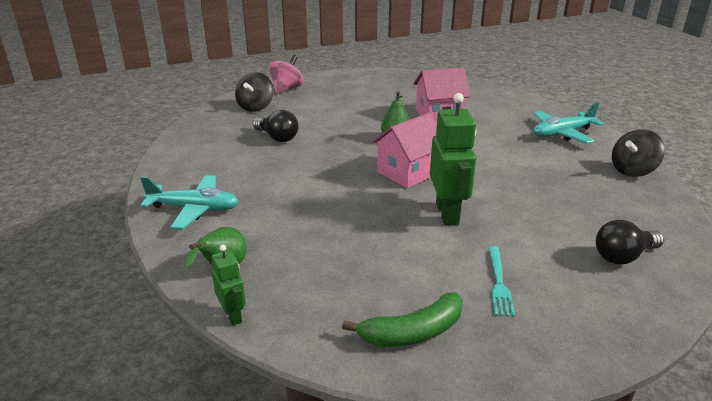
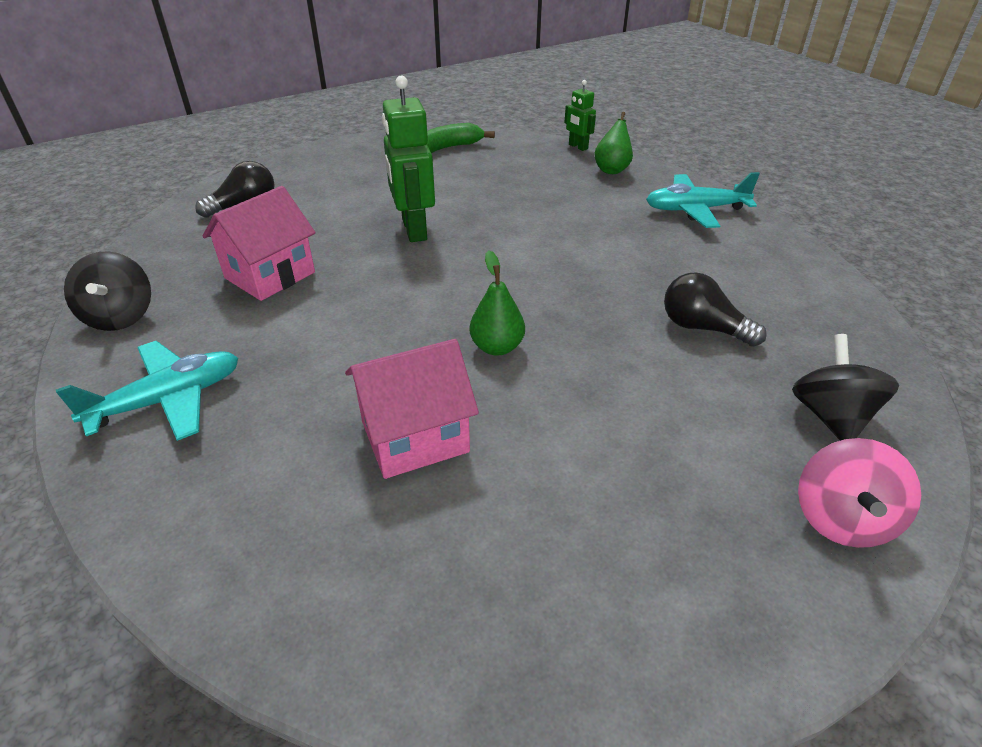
camera: 170 degrees right, 10 degrees up
pink house [372,113,437,188] -> pink house moved to [202,186,315,301]
turquoise fork [488,246,515,317] -> none
black spinning top [612,129,665,177] -> black spinning top turned 120 degrees clockwise [64,251,151,331]

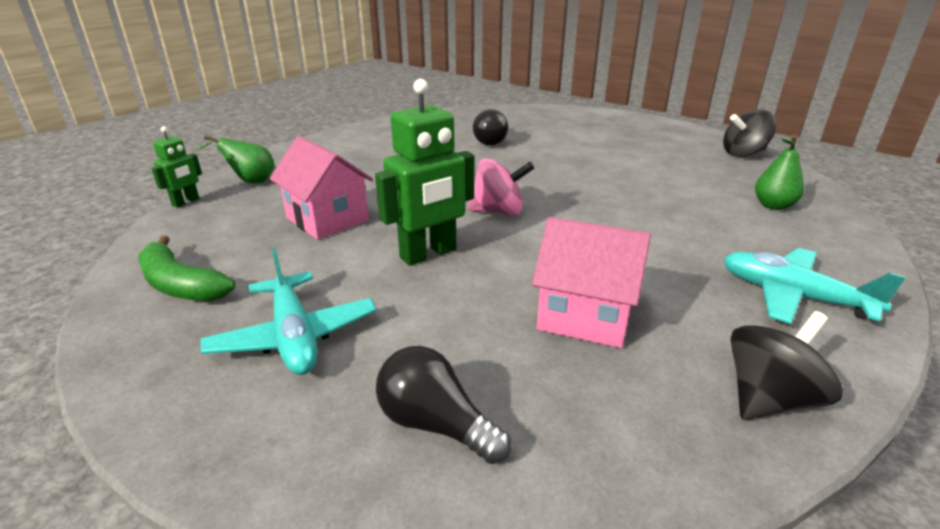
camera: 110 degrees left, 10 degrees down
pink house [345,339,479,479] -> pink house moved to [270,136,373,240]
green pear [470,250,525,356] -> green pear moved to [755,135,804,210]
turquoise plane [646,172,760,228] -> turquoise plane moved to [201,248,377,375]
black spinning top [792,334,899,441] -> black spinning top moved to [723,109,776,157]
pink spinning top [798,438,921,548] -> pink spinning top moved to [467,158,535,215]

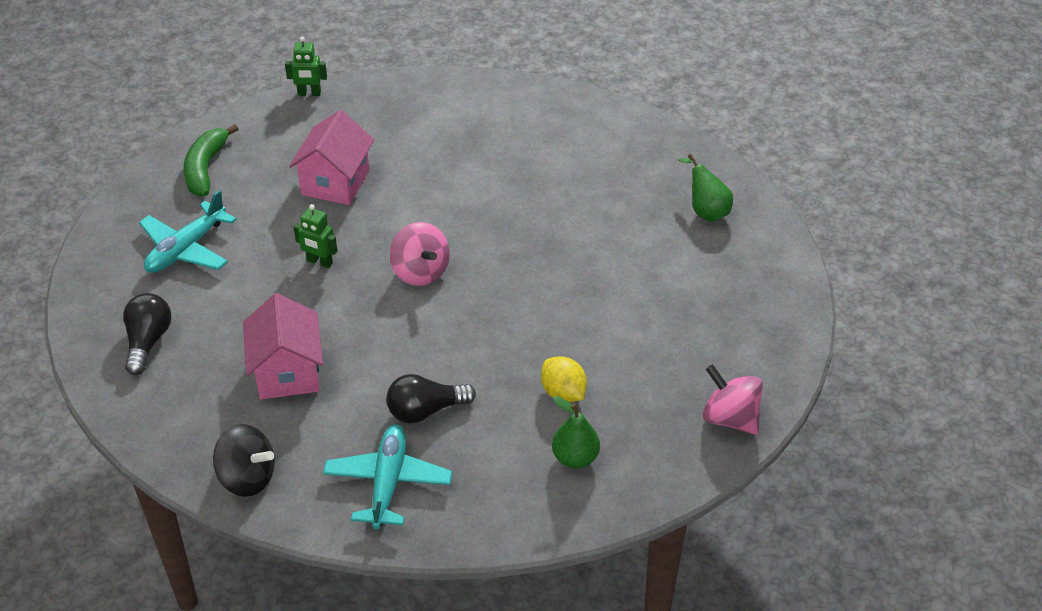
camera: 60 degrees right, 15 degrees up
green pear [195,135,275,183] -> green pear moved to [679,154,733,222]
green robot [375,79,474,266] -> green robot [294,204,337,268], size x0.54
black light bulb [473,109,508,146] -> black light bulb moved to [386,374,476,423]
black spinning top [723,109,776,157] -> pink spinning top [703,364,763,435]
none -> yellow lemon [541,356,587,402]

